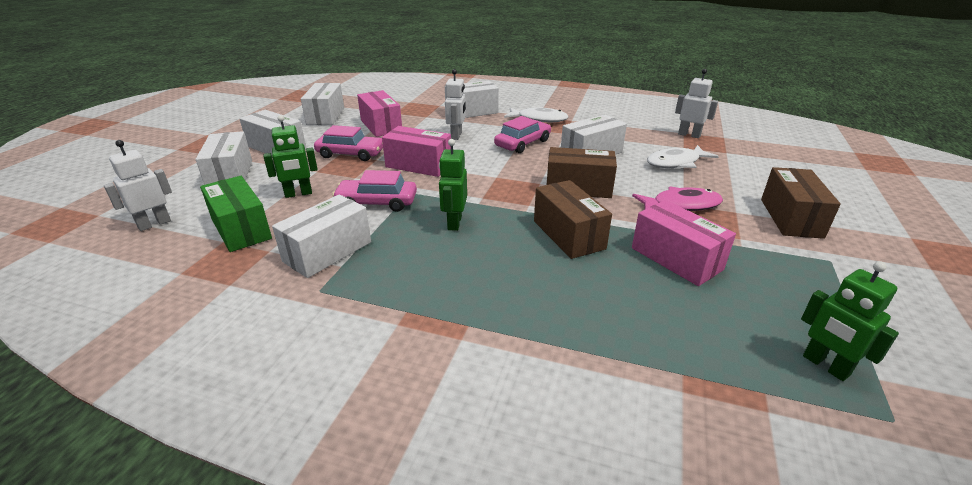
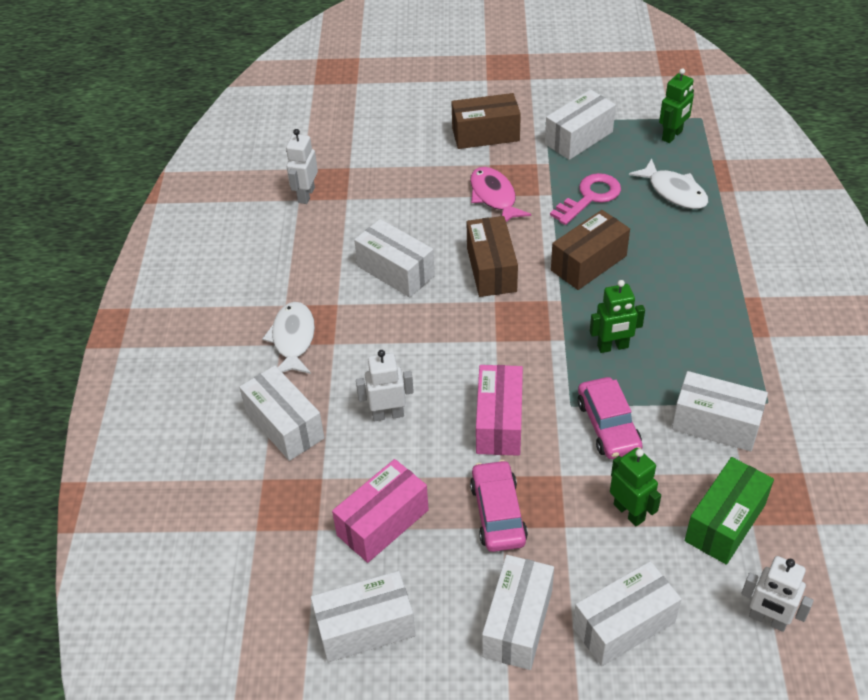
camera: 105 degrees left, 15 degrees up
pink car [494,116,551,153] -> none
pink box [632,200,736,286] -> pink key [550,173,621,225]
white fish [647,145,719,168] -> white fish moved to [629,158,708,209]
none -> white box [545,90,616,160]

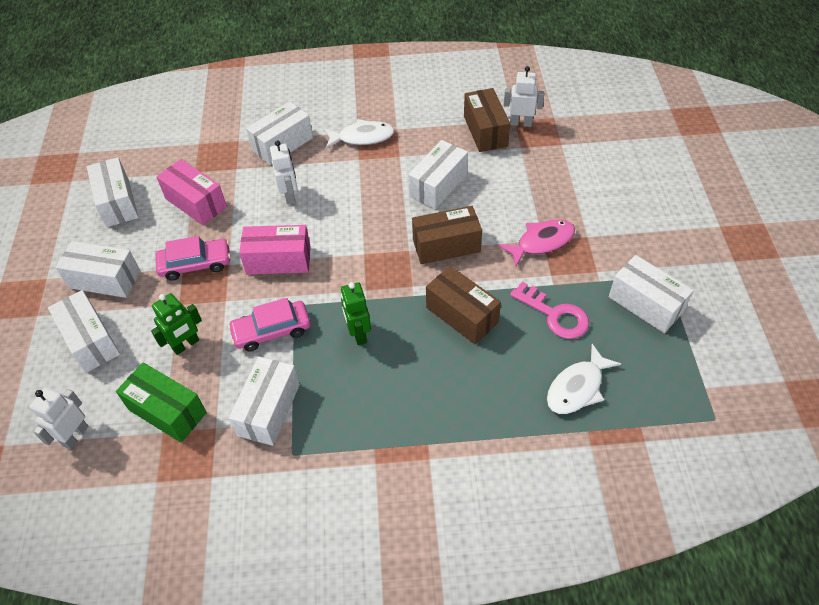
camera: 85 degrees right, 5 degrees up
brown box [451,93,521,149] -> brown box moved to [464,88,510,152]
green robot [659,68,694,143] -> none

